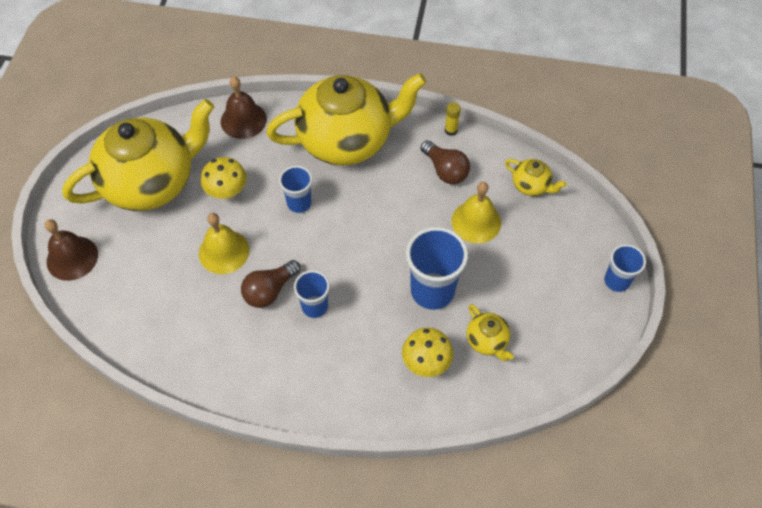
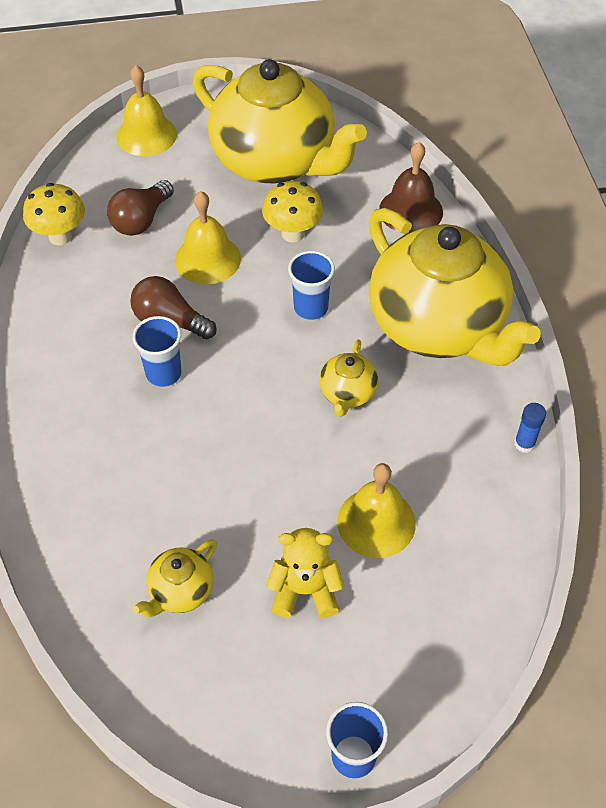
camera: 70 degrees right, 5 degrees down
brown bell [45,219,98,281] -> yellow bell [117,65,177,156]
yellow mushroom [402,328,453,377] -> yellow mushroom moved to [23,183,85,245]
blue cup [406,227,468,310] -> none
brown light bulb [421,140,470,184] -> brown light bulb moved to [107,180,174,236]
yellow glue stick [445,102,461,136] -> blue glue stick [514,403,546,453]
yellow teapot [505,159,566,196] -> yellow teapot moved to [319,340,379,417]
none -> yellow teddy bear [267,528,344,618]

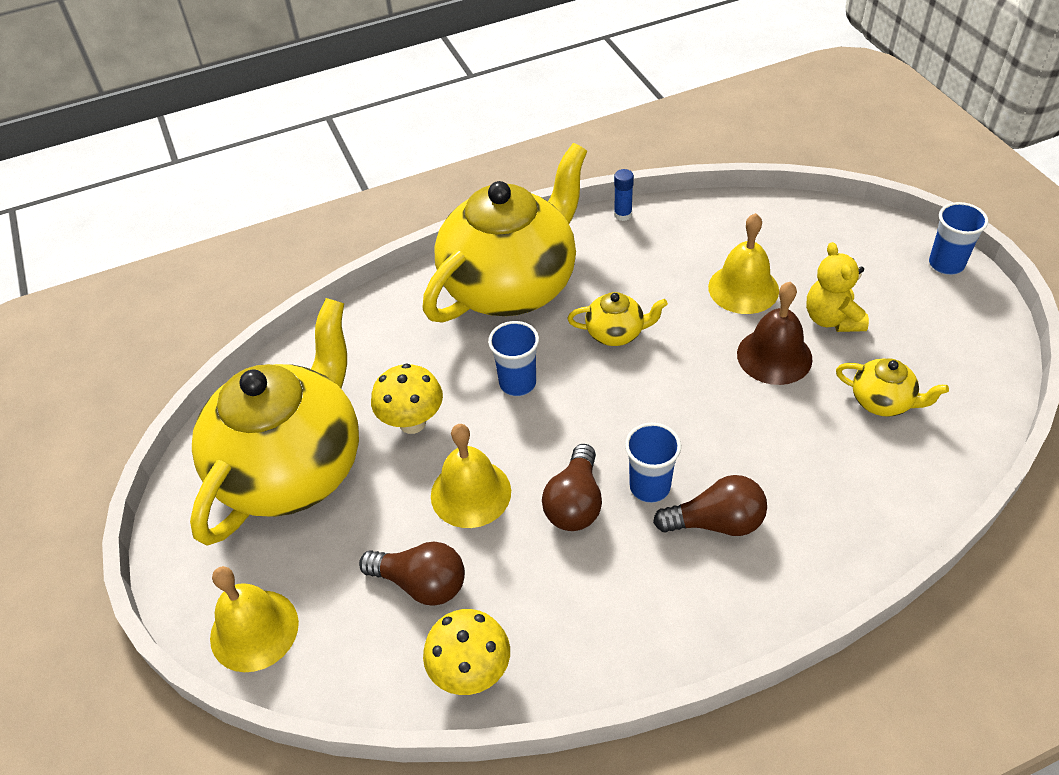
camera: 100 degrees left, 5 degrees down
brown bell [379,142,443,234] -> brown bell moved to [737,282,813,385]
none -> brown light bulb [653,475,767,536]

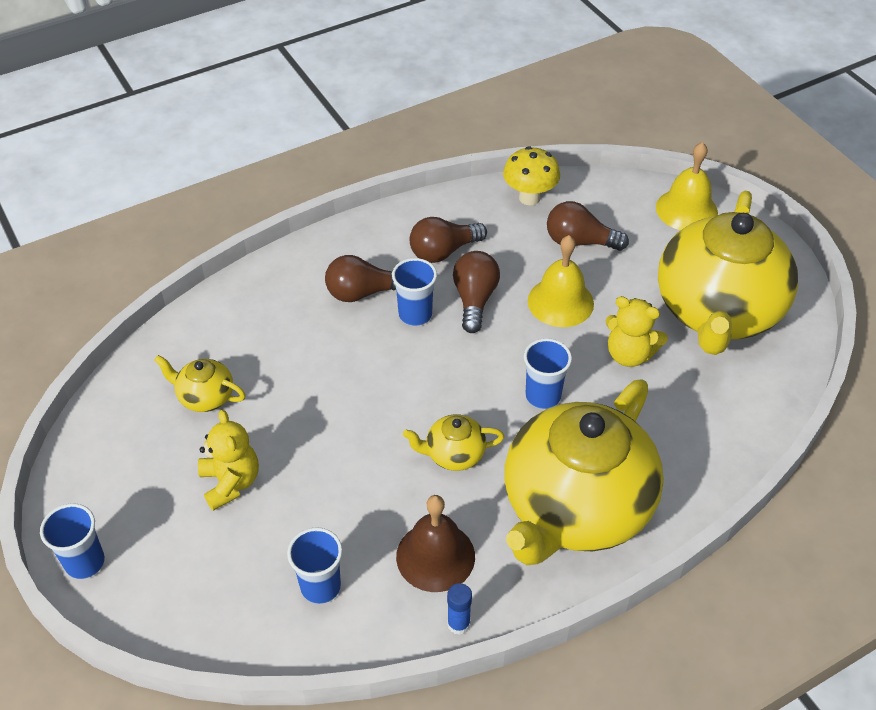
camera: 170 degrees right, 0 degrees up
yellow mushroom [371,364,443,434] -> yellow teddy bear [606,296,668,367]
yellow bell [708,213,779,314] -> none
brown bell [737,282,813,385] -> brown bell moved to [396,495,475,592]
none -> blue cup [287,527,342,604]
none -> brown light bulb [410,217,487,263]

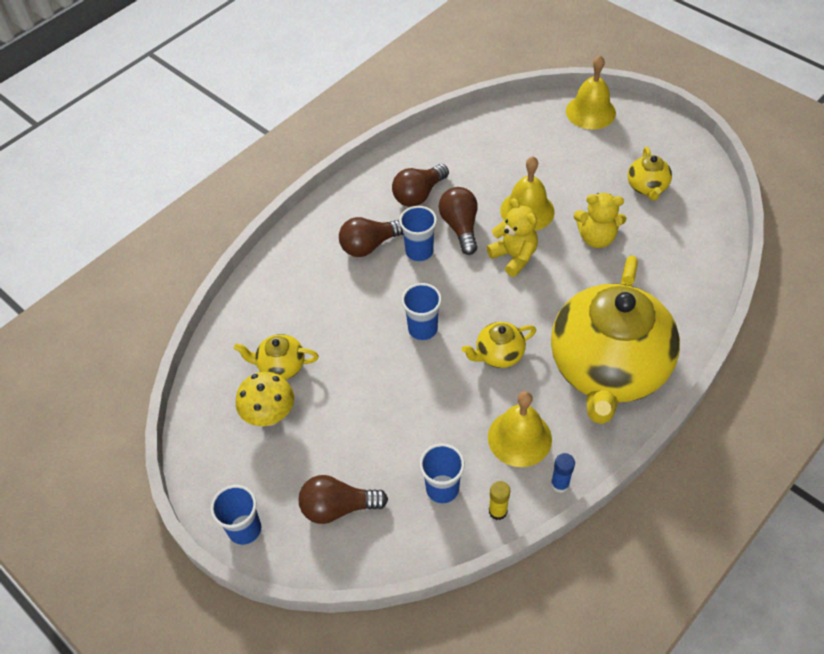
camera: 15 degrees left, 5 degrees up
yellow teddy bear [198,410,259,511] -> yellow teddy bear moved to [487,198,538,277]
brown bell [396,495,475,592] -> yellow bell [488,391,552,467]
yellow mushroom [503,146,560,205] -> yellow mushroom moved to [236,372,294,426]
blue cup [524,338,572,409] -> blue cup moved to [402,283,442,341]
brown light bulb [547,201,629,251] -> brown light bulb moved to [298,475,388,524]
yellow teapot [658,191,798,355] -> yellow teapot [628,147,672,201], size x0.40
none -> yellow glue stick [489,481,510,520]

